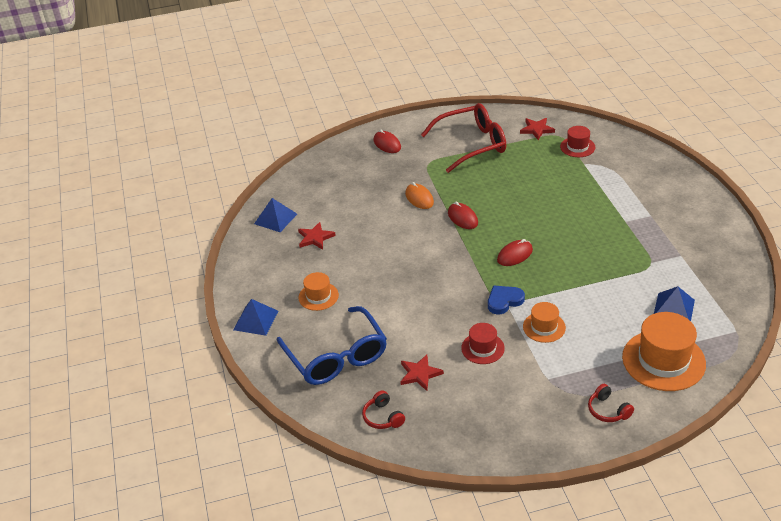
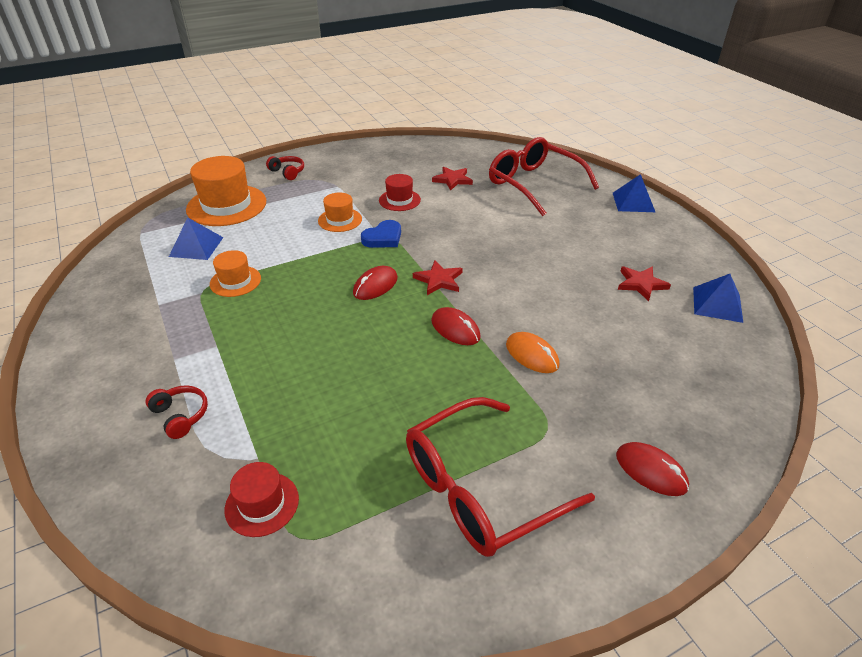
camera: 165 degrees right, 0 degrees up
blue glasses [277,306,387,385] -> red glasses [489,137,599,216]
orange hat [299,272,339,311] -> orange hat moved to [210,250,261,297]
red headphones [362,390,405,429] -> red headphones moved to [145,385,208,439]
red star [520,118,555,140] -> red star moved to [413,260,463,295]

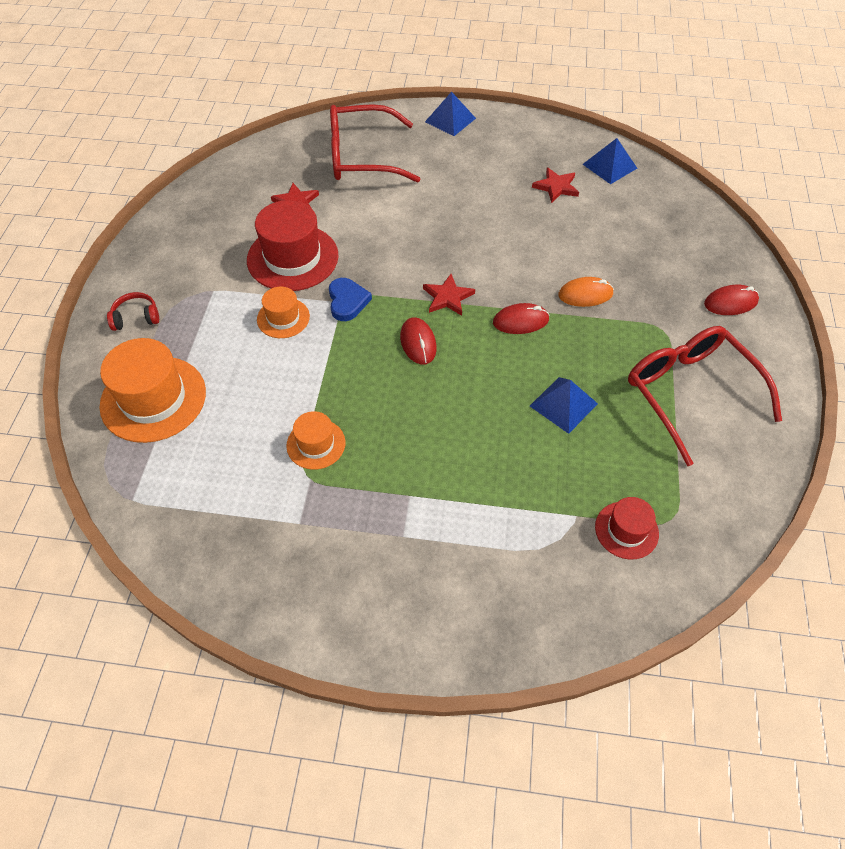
camera: 55 degrees left, 15 degrees up
red headphones [145,385,208,439] -> none
blue pyramid [169,217,224,260] -> blue pyramid moved to [530,377,598,434]
red hat [379,174,421,211] -> red hat [247,200,339,291], size x1.84
red glasses [406,397,595,557] -> red glasses turned 150 degrees clockwise [628,326,782,466]

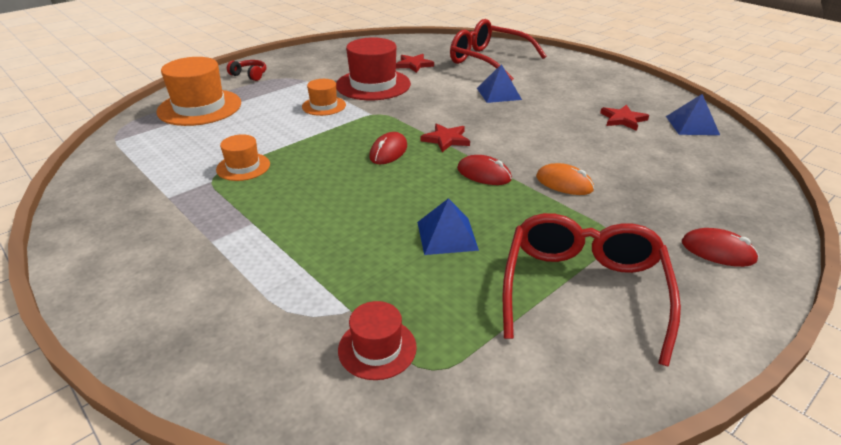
camera: 40 degrees right, 20 degrees down
blue heart [329,278,372,321] -> none
blue pyramid [425,92,476,136] -> blue pyramid moved to [477,64,522,103]

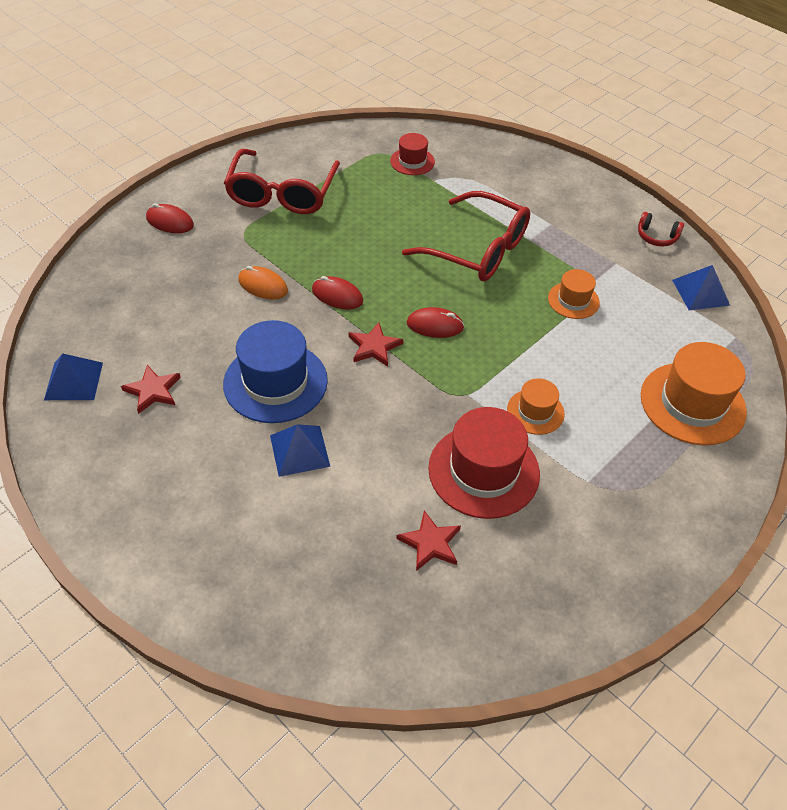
camera: 175 degrees right, 15 degrees up
red headphones [227,60,266,81] -> red headphones moved to [638,212,684,247]
red mouse [369,132,407,164] -> red mouse turned 75 degrees clockwise [407,307,464,338]
blue pyramid [417,198,479,255] -> blue pyramid moved to [672,265,730,311]
red glasses [450,19,546,81] -> red glasses moved to [402,191,530,281]
none -> blue hat [223,320,328,423]

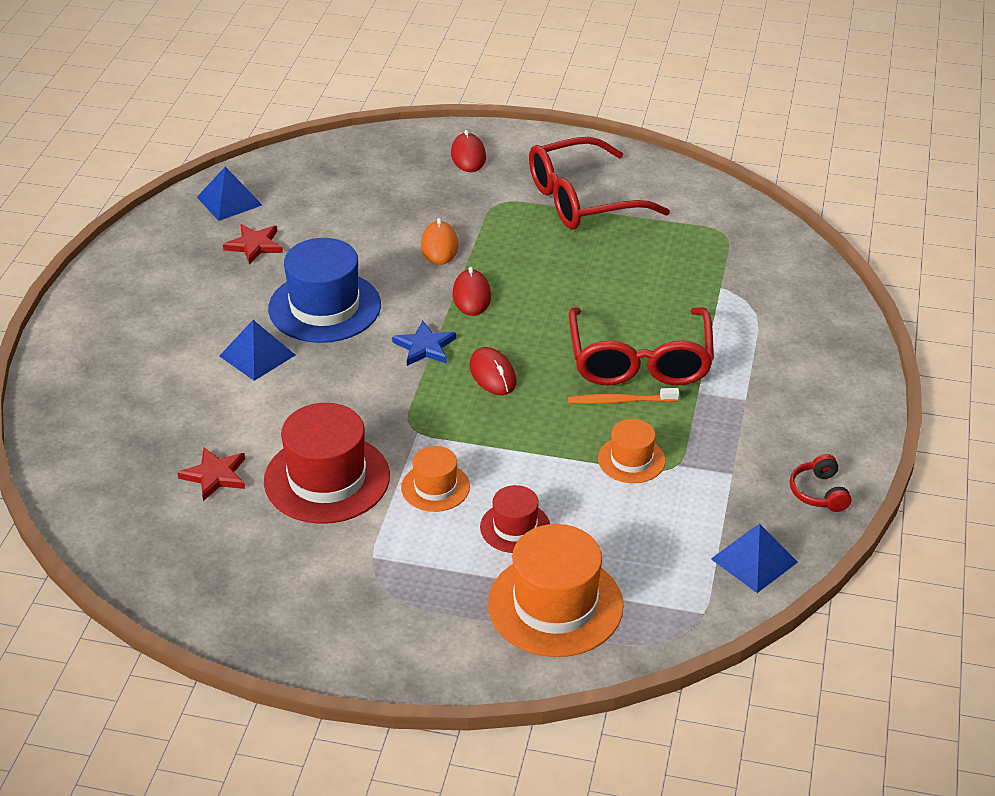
camera: 60 degrees right, 10 degrees down
red star [349,322,403,367] -> blue star [392,321,456,366]
red hat [390,133,435,175] -> red hat moved to [480,485,550,553]
none -> orange toothbrush [568,388,679,404]

